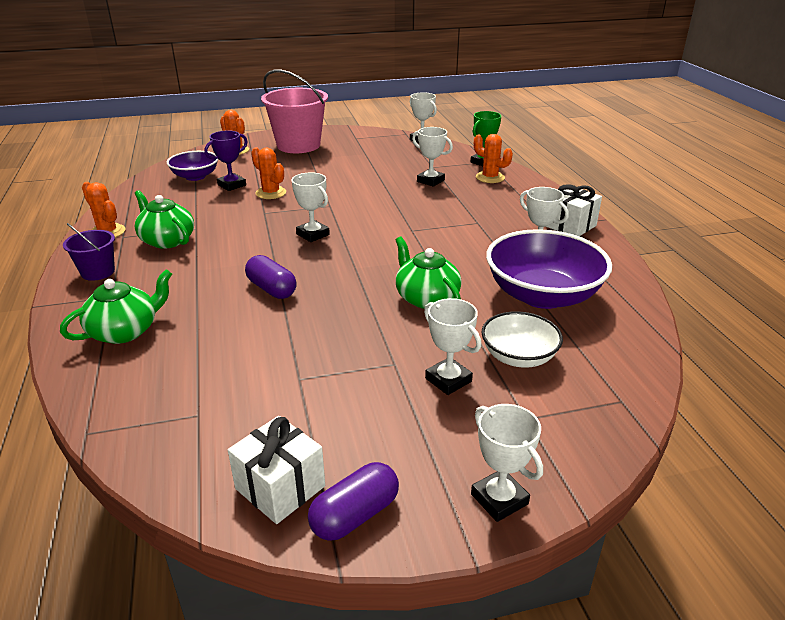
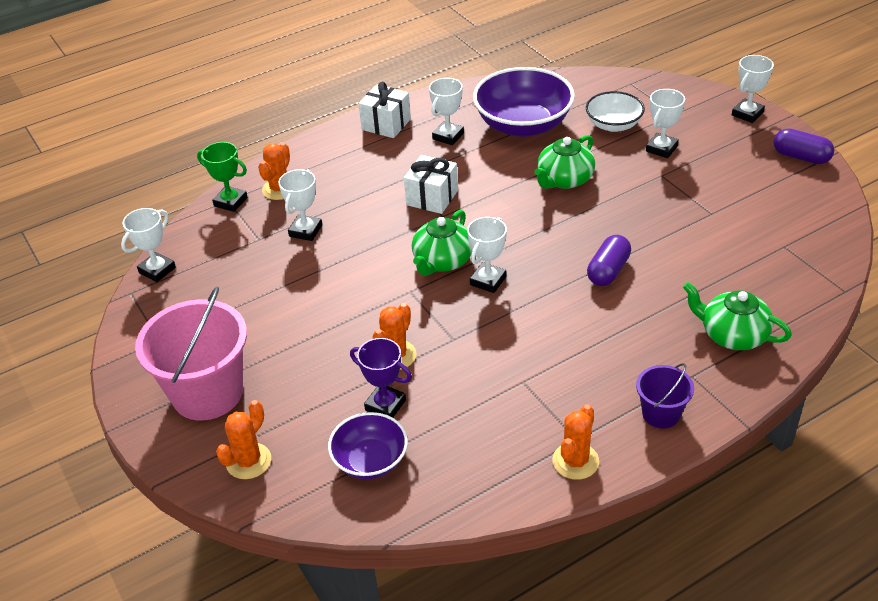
camera: 105 degrees left, 10 degrees up
green teapot [135,190,194,249] -> green teapot moved to [412,210,472,276]
white gift [228,416,325,524] -> white gift moved to [404,155,458,214]

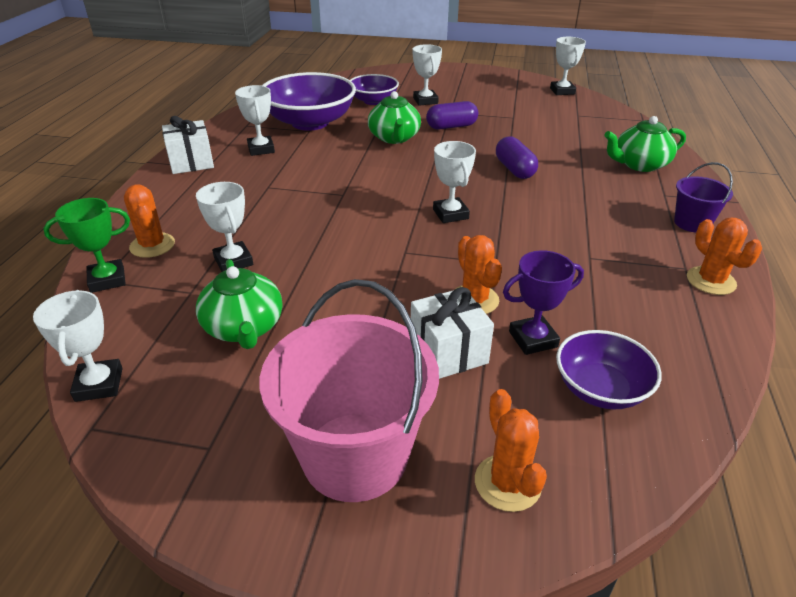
camera: 50 degrees left, 5 degrees down
white gift [404,155,458,214] -> white gift moved to [411,287,494,379]
green teapot [412,210,472,276] -> green teapot moved to [196,259,282,349]
white bowl [586,91,645,132] -> purple bowl [350,74,399,105]
white trophy [732,55,774,123] -> white trophy moved to [550,37,586,95]
purple capsule [774,128,834,164] -> purple capsule moved to [426,101,478,129]

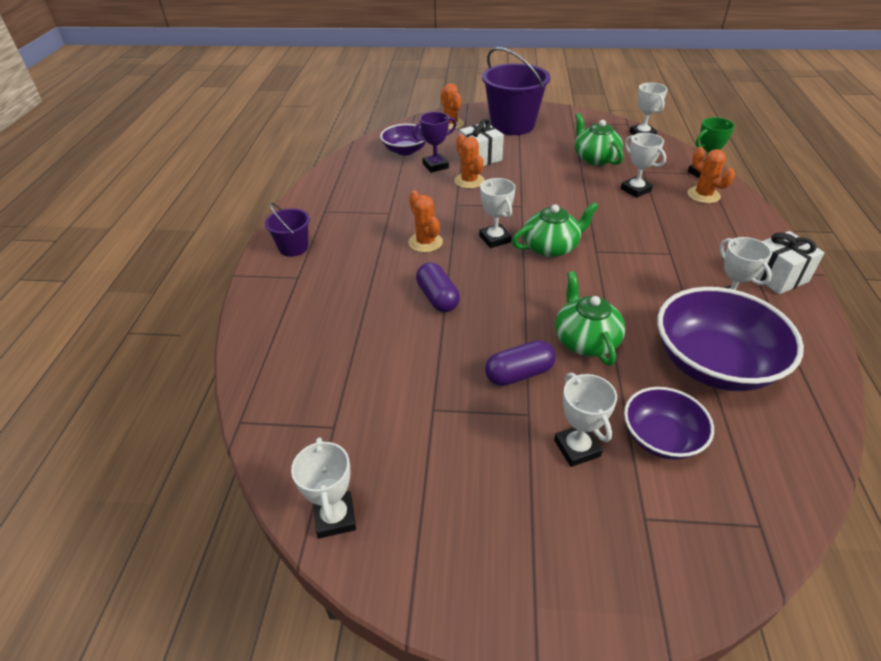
camera: 175 degrees right, 5 degrees up
pink bucket [260,279,439,502] -> purple bucket [482,47,550,135]
green teapot [604,116,686,172] -> green teapot moved to [512,202,598,257]
orange cactus [687,218,762,295] -> orange cactus moved to [408,191,443,253]

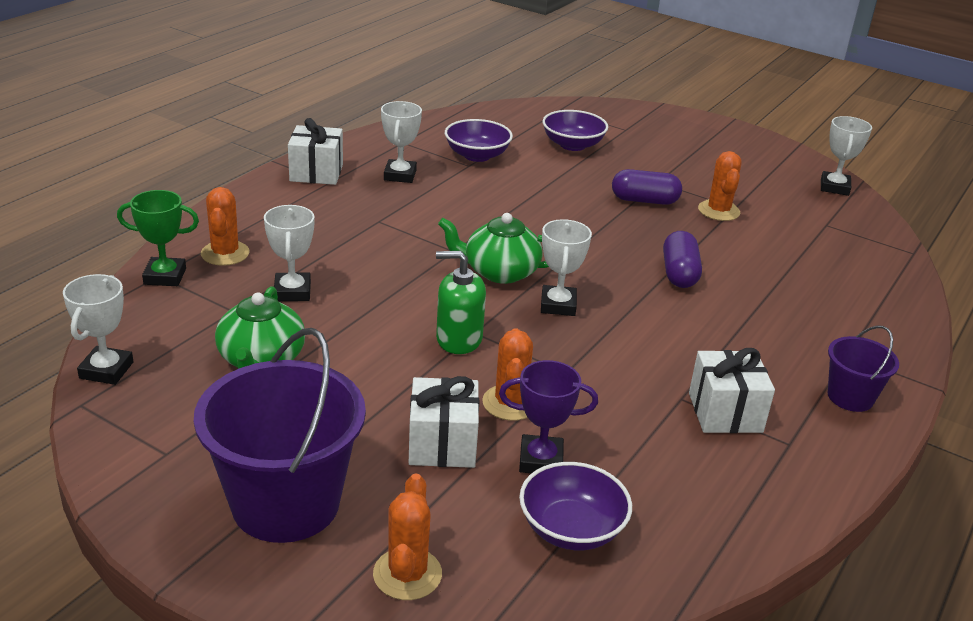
camera: 155 degrees left, 10 degrees down
orange cactus [408,191,443,253] -> orange cactus moved to [698,151,742,221]
white trophy [554,373,617,467] -> none
green teapot [555,271,626,366] -> none
purple bowl [658,287,804,391] -> purple bowl [445,119,513,162], size x0.58
none -> green soap dispenser [436,251,486,354]
none -> white gift [689,348,775,433]

